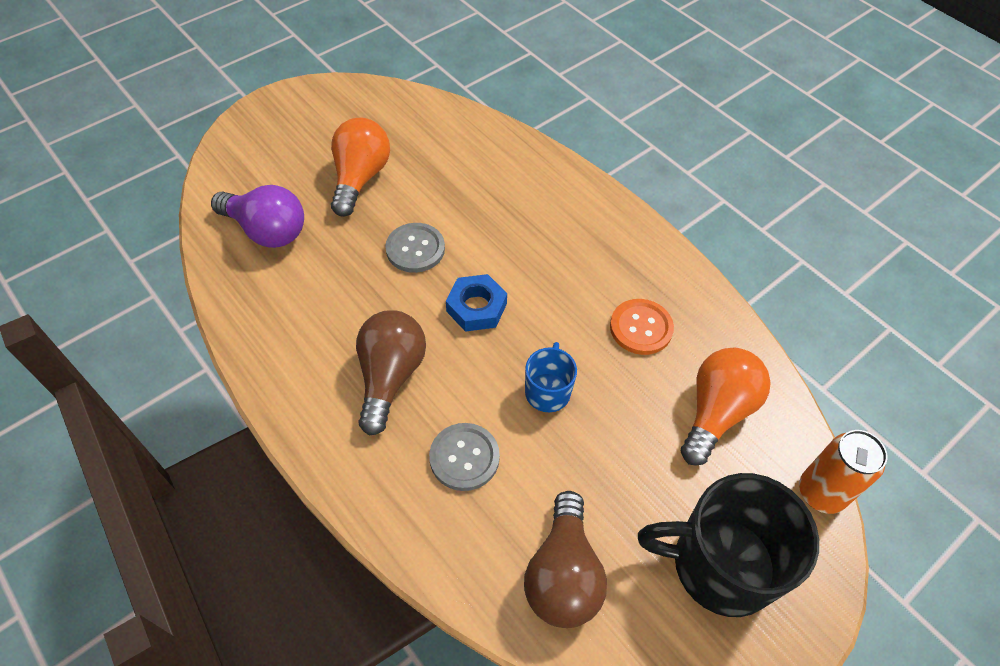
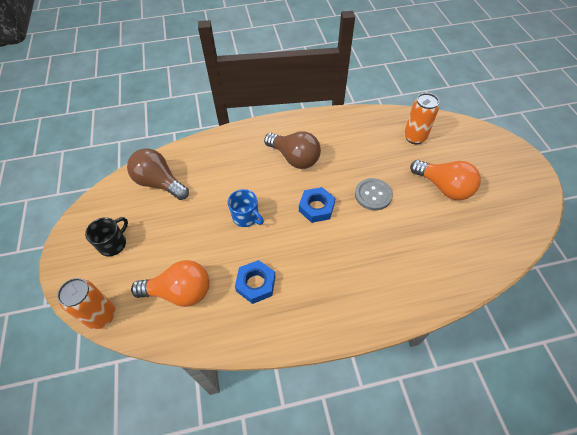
camera: 120 degrees right, 0 degrees up
purple light bulb [211,185,304,248] -> orange can [404,93,439,144]
grey button [429,423,500,491] -> none
orange button [610,299,674,355] -> blue nut [235,260,276,304]
black mug [638,473,819,617] -> black mug [85,217,128,256], size x0.51
orange light bulb [681,348,771,466] -> orange light bulb turned 60 degrees counterclockwise [131,260,209,307]

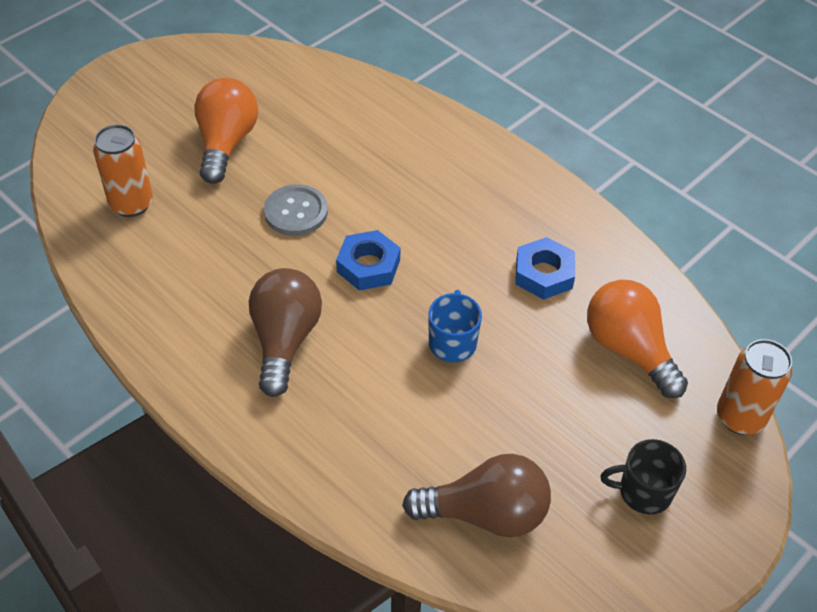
camera: 125 degrees left, 5 degrees down
brown light bulb [127,149,189,200] -> brown light bulb turned 90 degrees counterclockwise [402,454,551,537]

